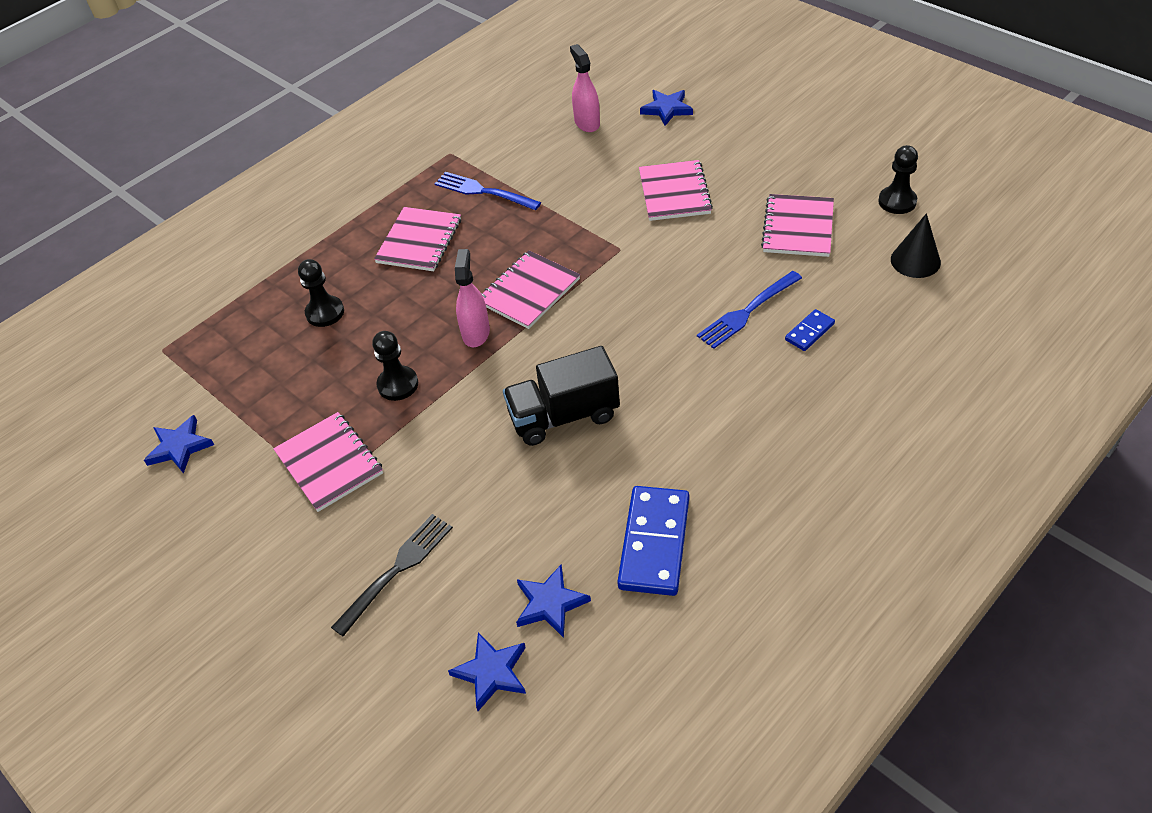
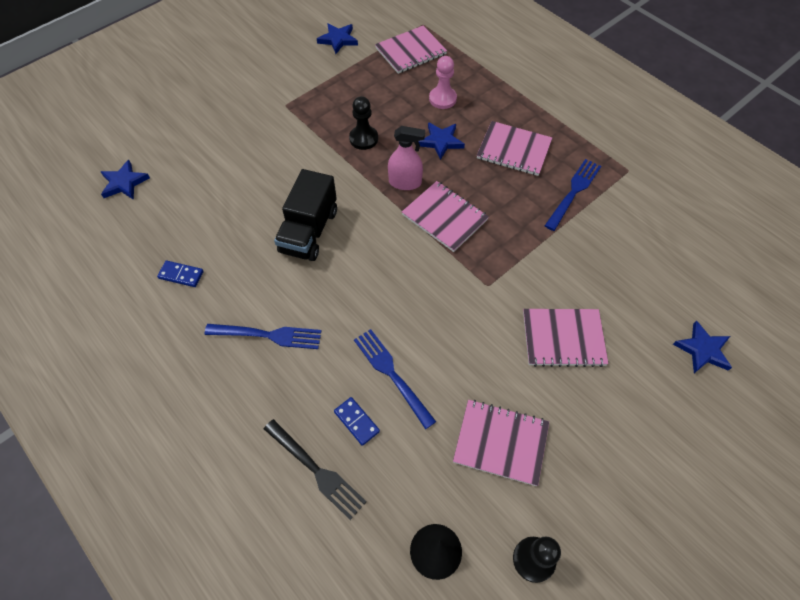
camera: 90 degrees right, 10 degrees up
pink notebook [273,412,383,512] -> pink notebook moved to [375,25,447,74]
black pawn [298,259,344,327] -> pink pawn [429,56,457,109]
black fork [331,514,453,636] -> black fork moved to [264,419,367,520]
black truck [503,346,620,446] -> black truck turned 150 degrees counterclockwise [274,169,337,261]
blue star [516,565,591,638] -> blue star moved to [418,122,465,160]
pink spray bottle [570,44,600,132] -> none
blue domino [617,486,689,596] -> blue domino [157,261,203,287], size x0.49
none -> blue fork [205,324,321,349]

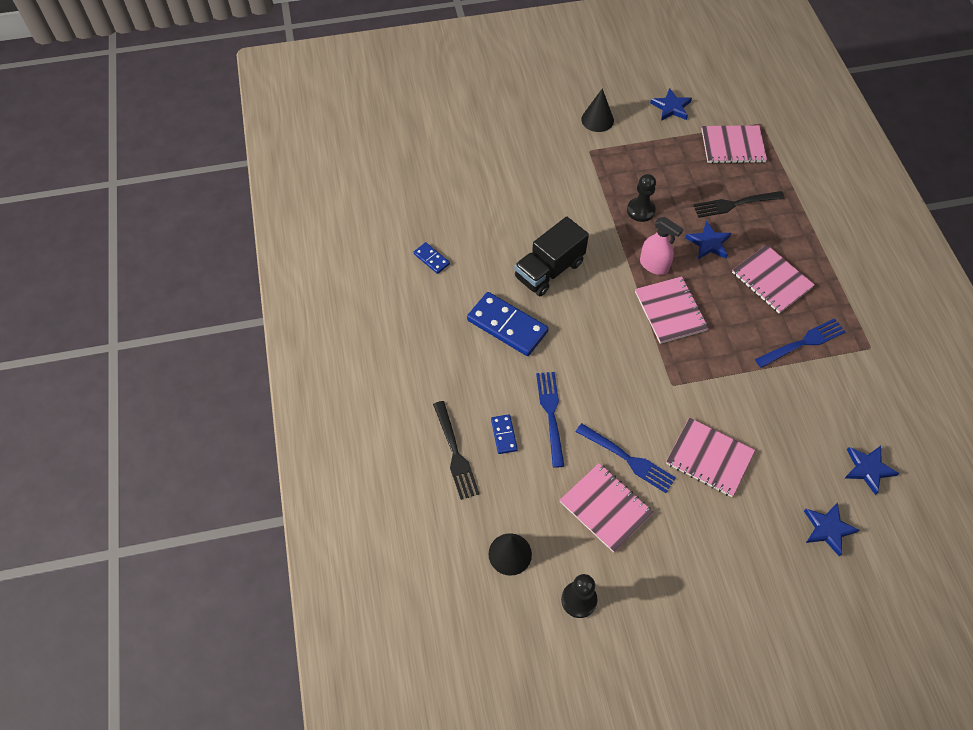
camera: 30 degrees right, 0 degrees up
blue star [101,160,150,200] -> blue star moved to [845,446,899,495]
blue fork [205,324,321,349] -> blue fork moved to [576,423,676,493]
pink pawn [429,56,457,109] -> black fork [693,191,785,218]
none -> blue domino [467,292,549,356]
none -> black cone [581,88,614,132]

